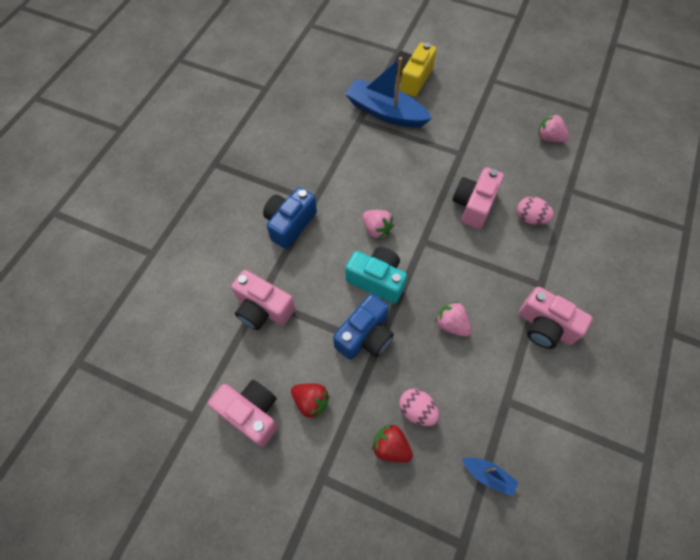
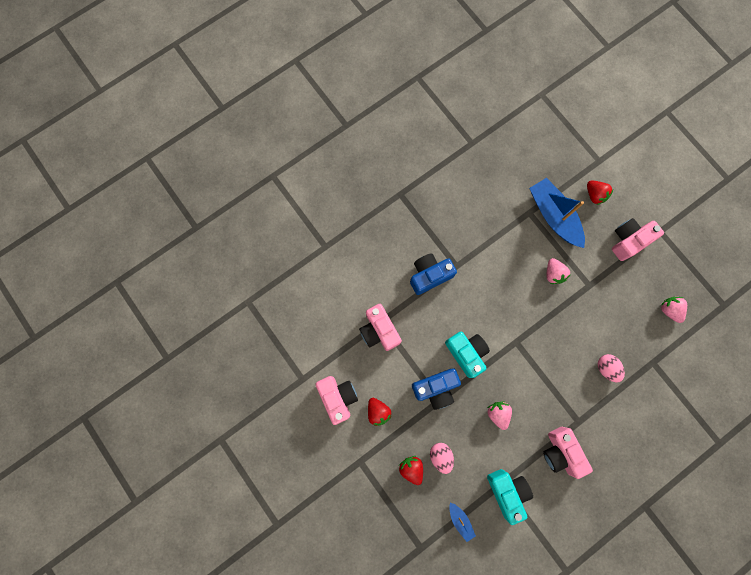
camera: 30 degrees right, 15 degrees up
pink strawberry [362,210,394,239] -> pink strawberry moved to [547,258,571,284]
yellow camera [394,42,437,96] -> red strawberry [587,181,613,205]
pink camera [452,167,504,229] -> pink camera moved to [612,218,664,261]
none -> turquoise camera [487,469,533,525]

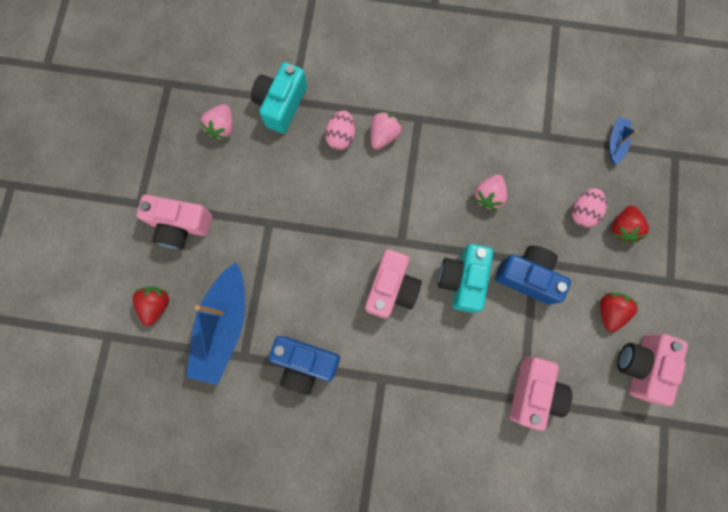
camera: 135 degrees left, 0 degrees up
blue camera [410,253,457,295] -> blue camera moved to [269,336,340,395]
turquoise camera [487,469,533,525] -> turquoise camera moved to [251,62,307,134]
pink camera [543,427,593,479] -> pink camera moved to [365,249,422,319]
pink strawberry [547,258,571,284] -> pink strawberry moved to [371,111,402,149]

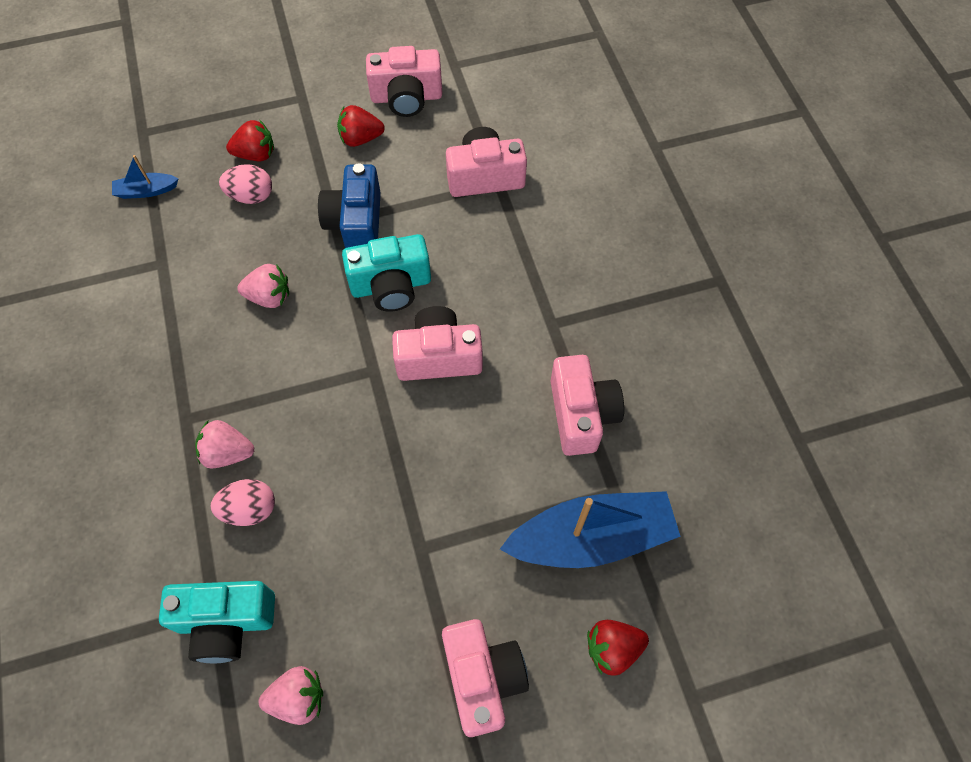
camera: 115 degrees left, 15 degrees down
blue camera [269,336,340,395] -> pink camera [550,355,624,456]

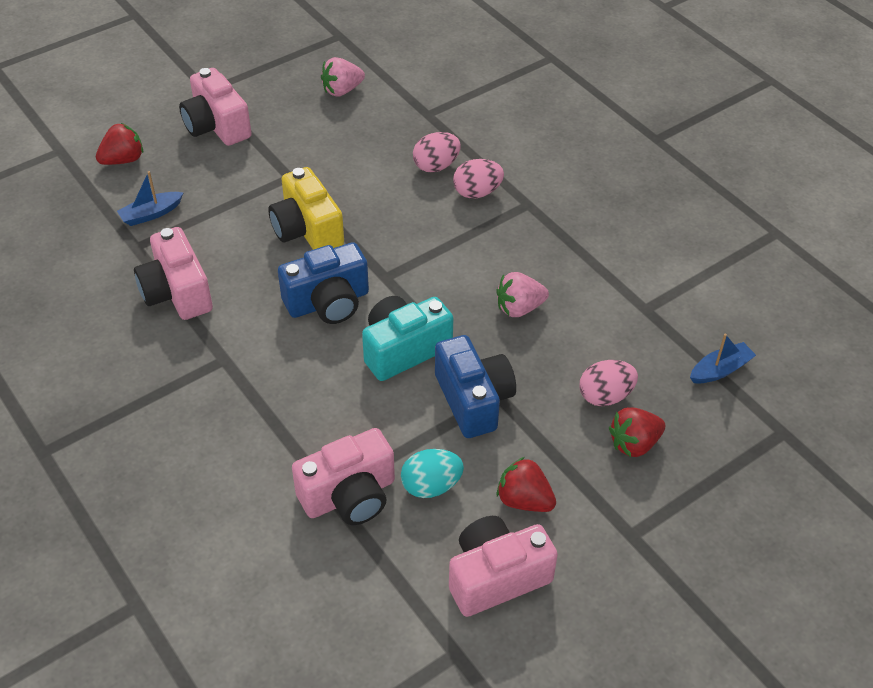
camera: 160 degrees right, 15 degrees down
turquoise camera [159,581,275,663] -> none
pink strawberry [195,420,254,469] -> pink egg [453,159,504,199]
red strawberry [337,105,385,147] -> red strawberry turned 120 degrees counterclockwise [497,457,556,512]
pink camera [392,306,483,381] -> blue camera [278,242,369,324]
blue boat [500,491,681,568] -> blue boat [117,171,183,226], size x0.46
none -> yellow camera [268,167,344,250]
none -> turquoise egg [401,449,464,498]

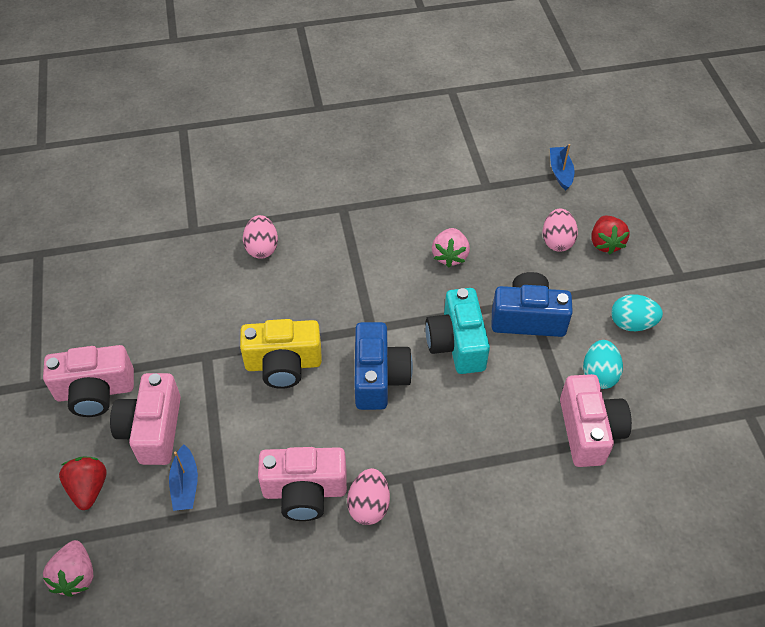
camera: 65 degrees left, 5 degrees up
pink strawberry [321,57,365,97] -> pink strawberry moved to [43,540,93,597]
pink camera [449,516,558,617] -> pink camera moved to [110,373,181,465]
pink egg [453,159,504,199] -> pink egg moved to [347,468,390,525]
red strawberry [497,457,556,512] -> turquoise egg [611,294,663,331]

